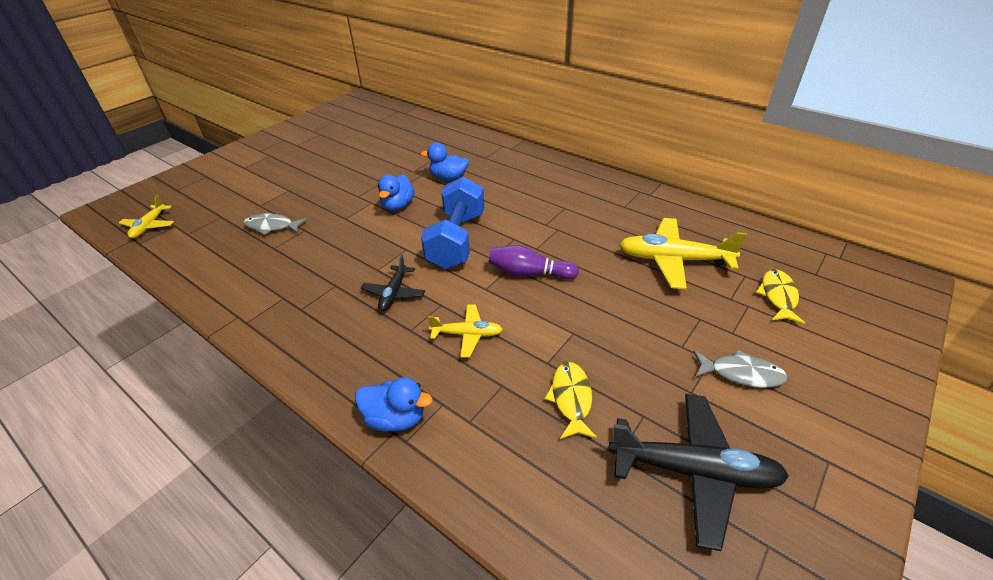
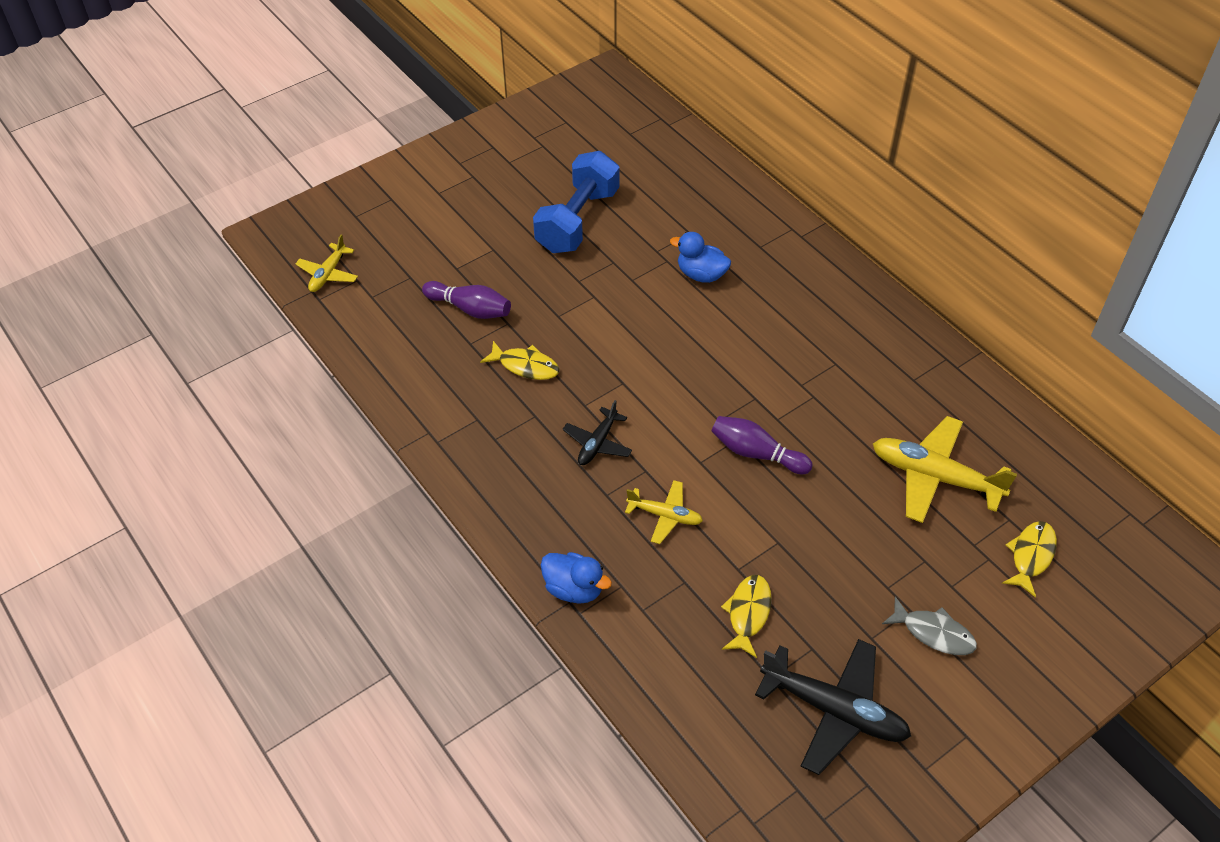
camera: 15 degrees right, 10 degrees up
grey fish [243,213,308,235] -> purple bowling pin [422,281,511,319]
blue duck [378,175,415,211] -> none
blue dumbbell [421,177,484,269] -> blue dumbbell moved to [533,151,619,253]
none -> yellow fish [480,341,559,380]

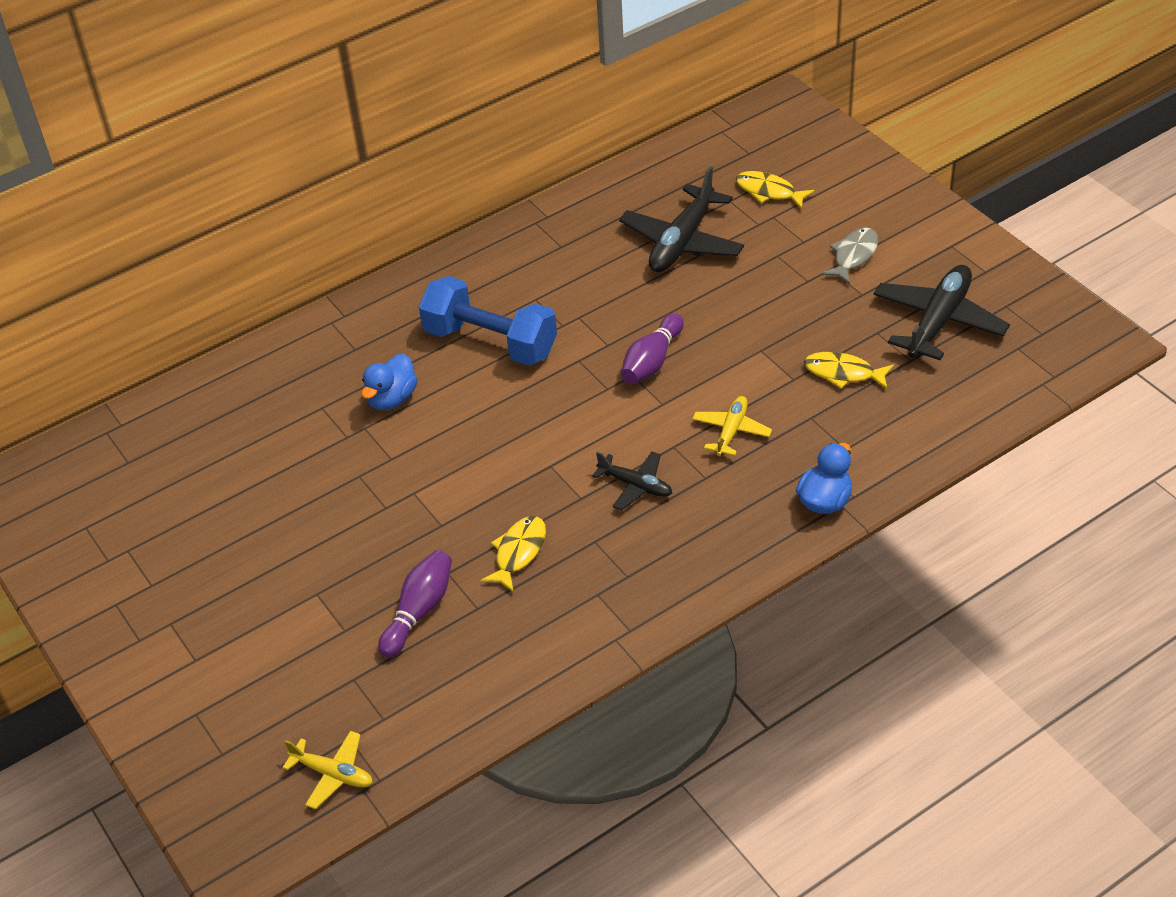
camera: 85 degrees left, 5 degrees down
blue dumbbell [533,151,619,253] -> blue dumbbell moved to [419,276,557,366]
yellow plane [873,416,1017,523] -> black plane [619,166,744,272]

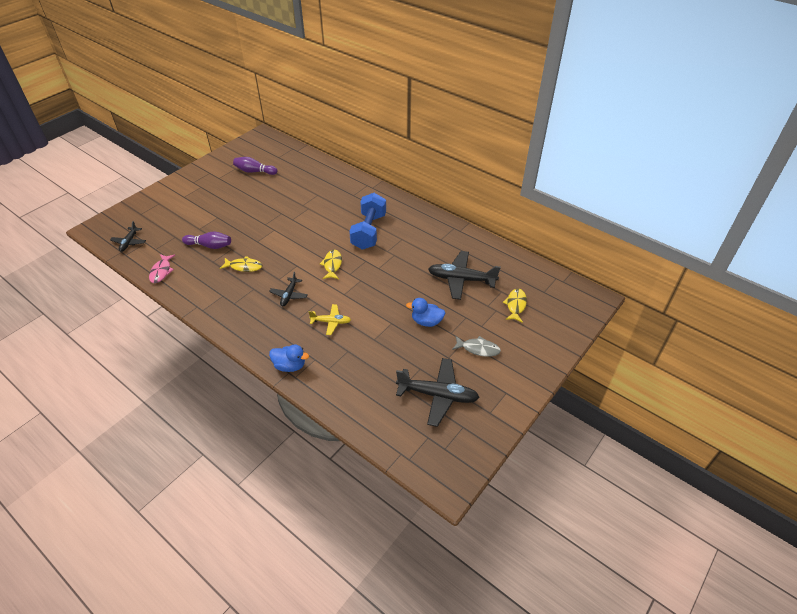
camera: 70 degrees right, 0 degrees up
yellow plane [282,731,373,809] -> black plane [110,221,146,252]
blue duck [362,353,418,410] -> blue duck moved to [406,298,446,327]
purple bowling pin [621,313,684,384] -> purple bowling pin moved to [233,157,278,175]
yellow fish [804,352,894,389] -> yellow fish moved to [320,250,342,279]
none -> pink fish [149,254,175,283]

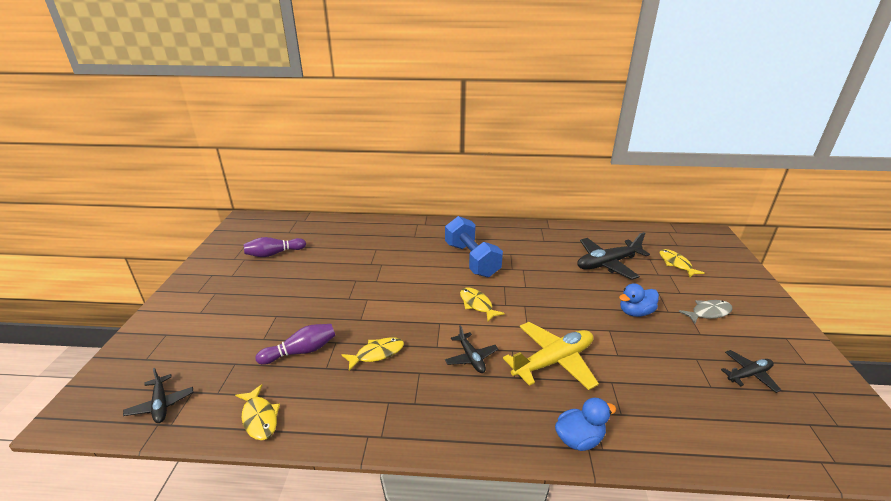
camera: 35 degrees left, 15 degrees down
pink fish [149,254,175,283] -> yellow fish [235,384,280,440]
yellow plane [309,304,351,335] -> yellow plane [503,322,599,390], size x1.80
black plane [396,358,480,427] -> black plane [721,350,781,393], size x0.56

